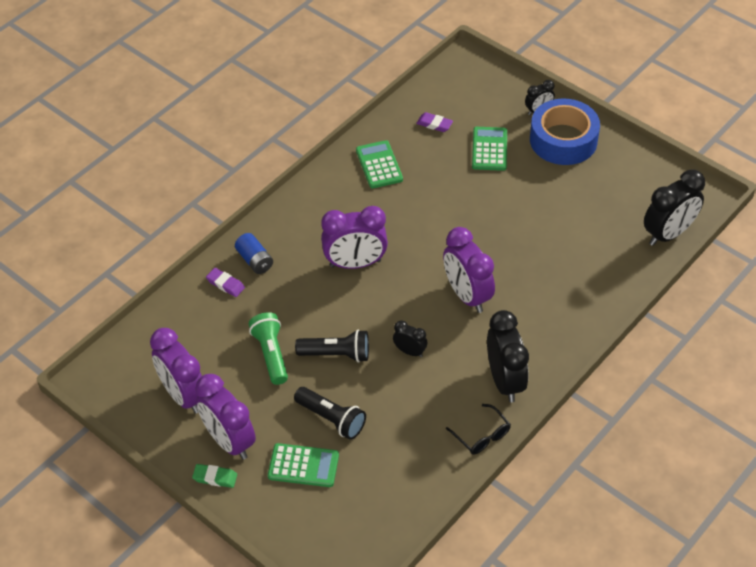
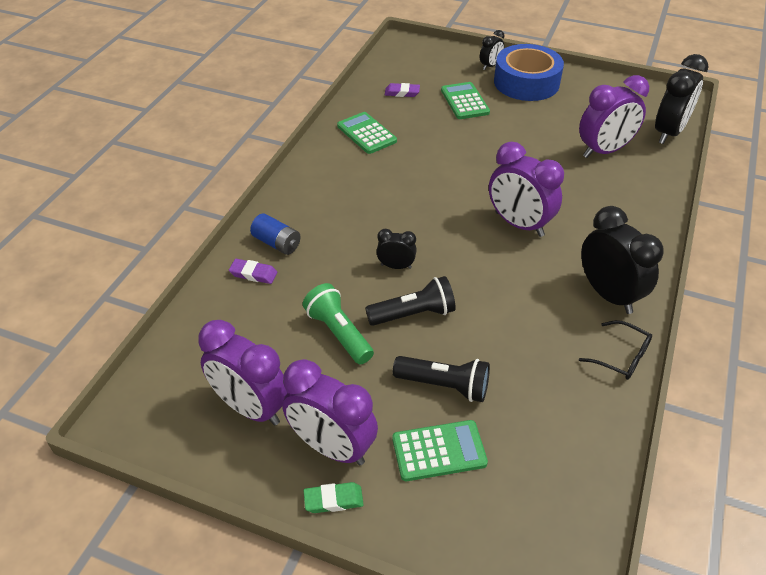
camera: 20 degrees left, 5 degrees down
purple clock [321,206,388,269] -> purple clock moved to [579,75,649,158]
black clock [393,320,427,357] -> black clock moved to [377,229,417,269]

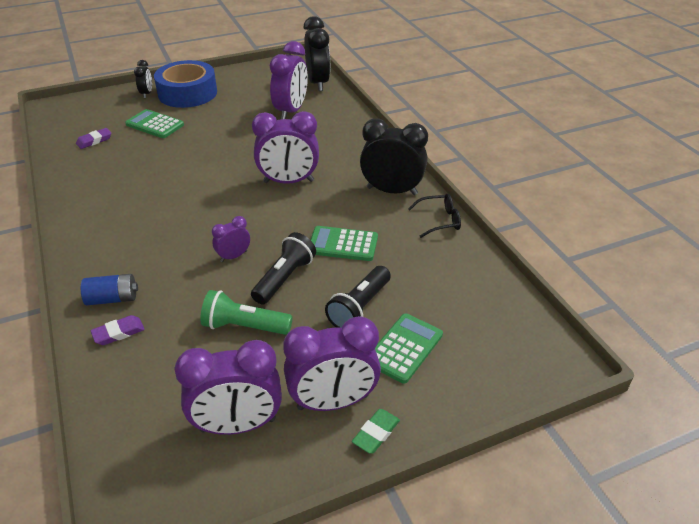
camera: 45 degrees left, 5 degrees down
green calculator [337,112,397,154] -> green calculator moved to [310,226,378,261]
black clock [377,229,417,269] -> purple clock [212,216,250,262]
black flashlight [393,356,490,402] -> black flashlight turned 150 degrees clockwise [325,266,391,328]

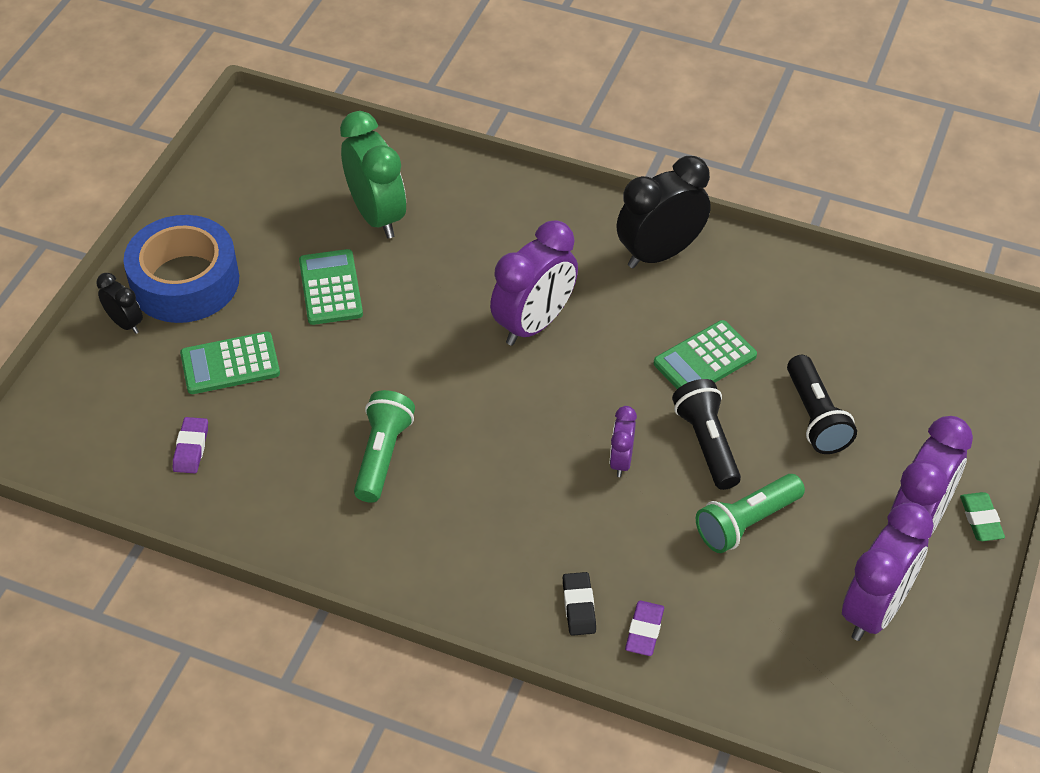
camera: 45 degrees left, 10 degrees up
blue battery [81,274,138,305] -> black eraser [563,572,596,636]
purple clock [270,41,308,119] -> green clock [340,111,406,238]
black clock [304,16,330,91] -> none
green calculator [375,313,443,384] -> green calculator moved to [299,249,363,325]
black glasses [408,194,461,238] -> none
none -> green flashlight [354,390,415,503]

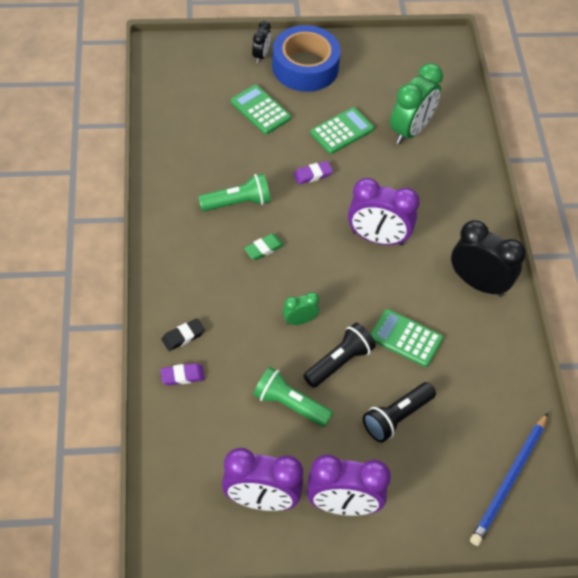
camera: 60 degrees right, 5 degrees up
purple eraser [173,417,208,473] -> purple eraser moved to [293,161,333,185]
purple clock [610,406,637,477] -> green clock [283,292,319,325]
green eraser [960,492,1005,541] -> green eraser moved to [244,234,284,260]
none -> blue pencil [470,412,548,546]

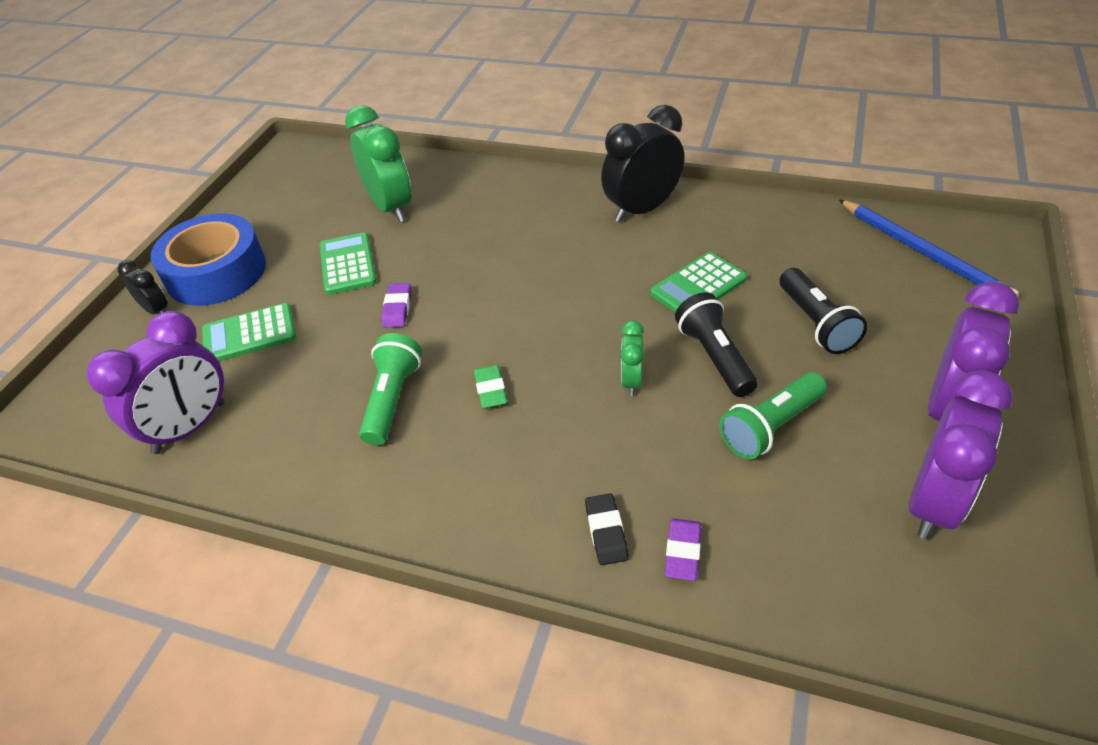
camera: 60 degrees left, 10 degrees down
purple clock [348,178,420,246] -> purple clock moved to [86,311,225,454]

